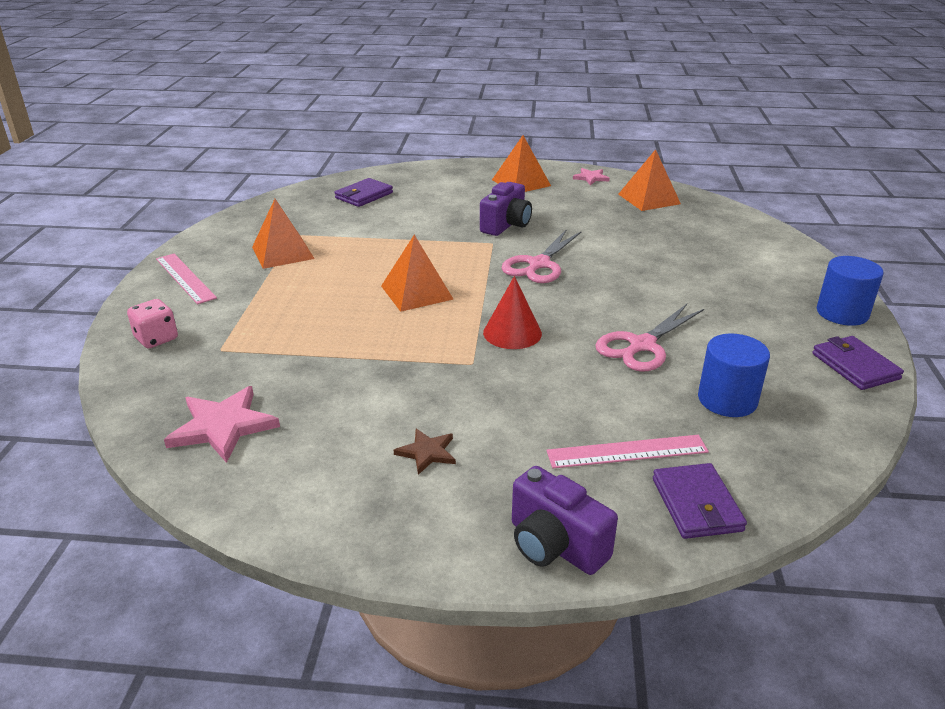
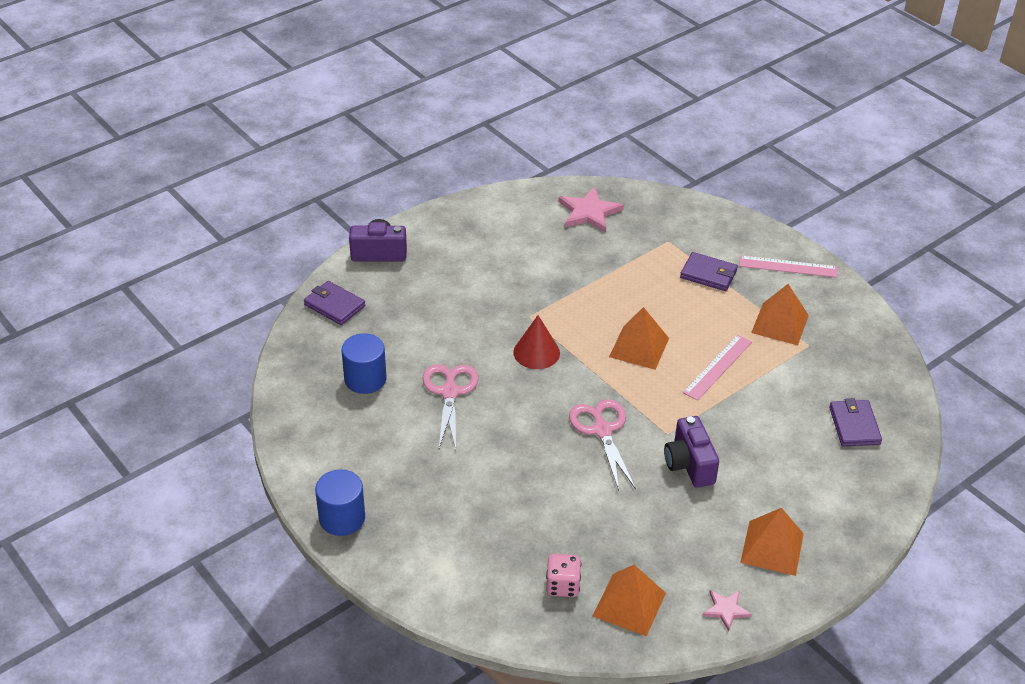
camera: 135 degrees right, 10 degrees up
pink dice [127,299,178,348] -> pink dice moved to [546,554,581,597]
brown star [394,429,456,475] -> none
pink ruler [546,435,709,469] -> pink ruler moved to [683,335,752,401]
purple wallet [812,336,904,390] -> purple wallet moved to [680,252,738,291]

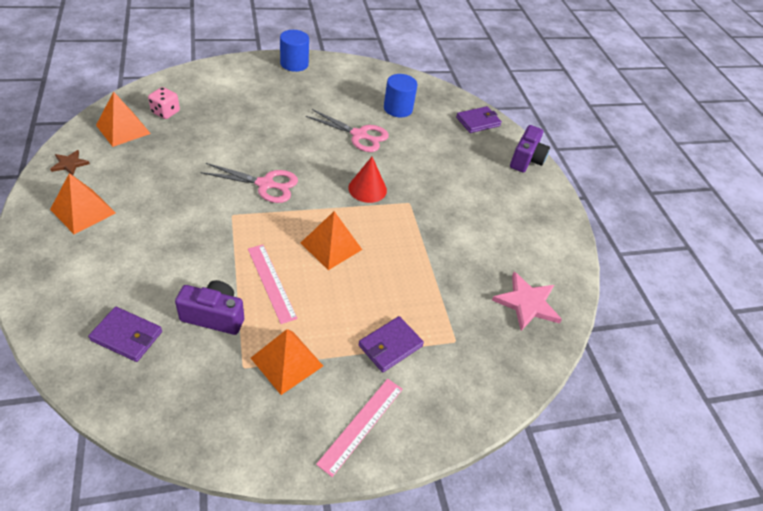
camera: 110 degrees right, 5 degrees up
purple camera [664,416,719,488] -> purple camera moved to [175,280,244,335]
pink star [703,590,752,631] -> brown star [50,150,90,175]

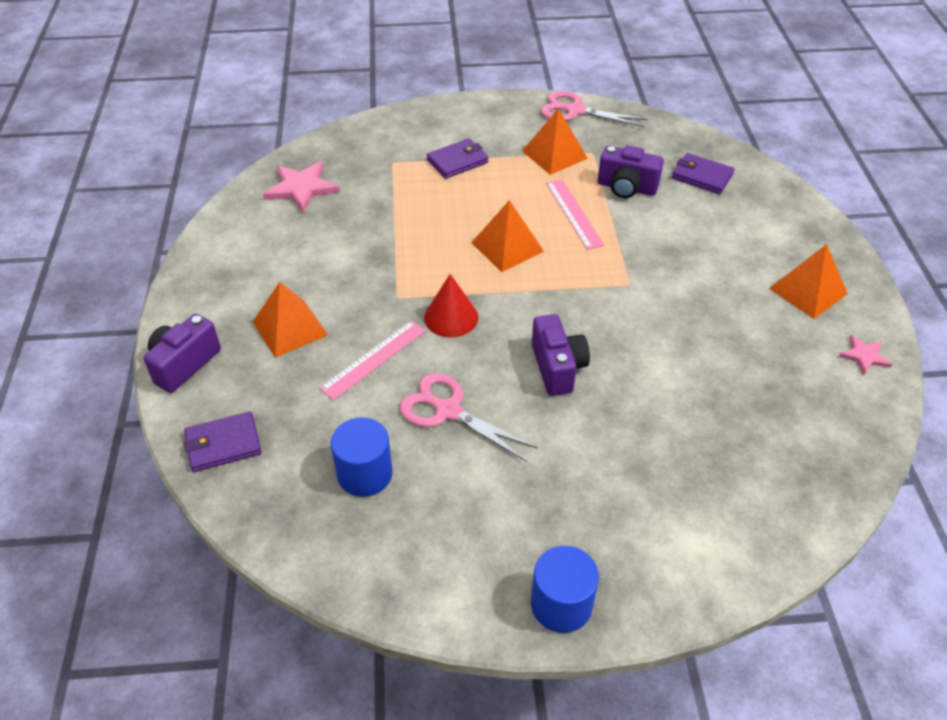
camera: 165 degrees left, 0 degrees up
brown star [50,150,90,175] -> pink star [838,335,892,375]
orange pyramid [96,92,151,147] -> orange pyramid moved to [253,282,328,358]
pink dice [148,87,180,119] -> none
pink scissors [200,163,298,203] -> pink scissors moved to [541,91,647,127]
pink ruler [316,379,403,477] -> pink ruler moved to [319,320,426,400]
none -> purple camera [532,314,590,396]

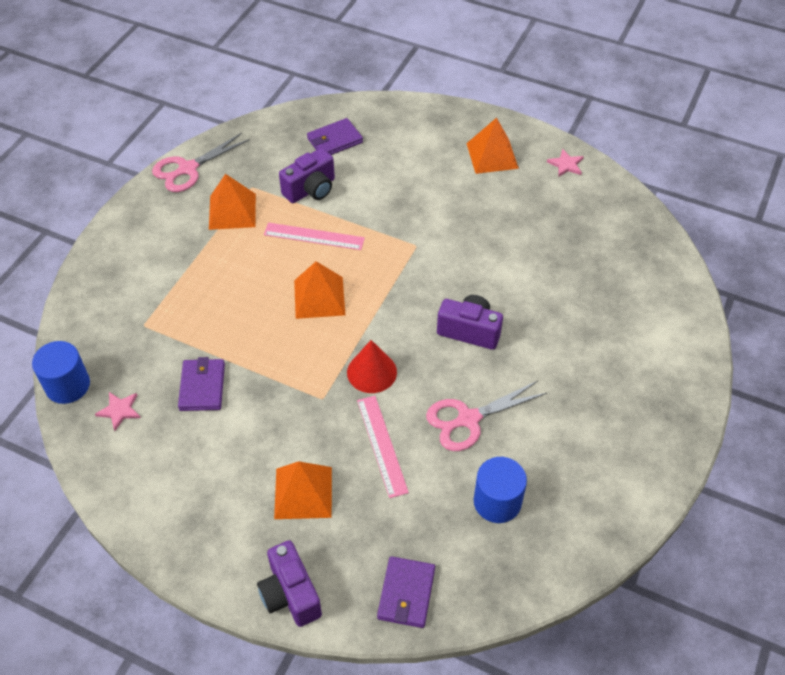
camera: 60 degrees left, 5 degrees up
pink star [263,161,340,213] -> pink star [95,392,141,431], size x0.56
purple wallet [427,138,489,179] -> purple wallet moved to [178,357,225,411]
blue cylinder [531,546,599,633] -> blue cylinder moved to [32,341,90,404]

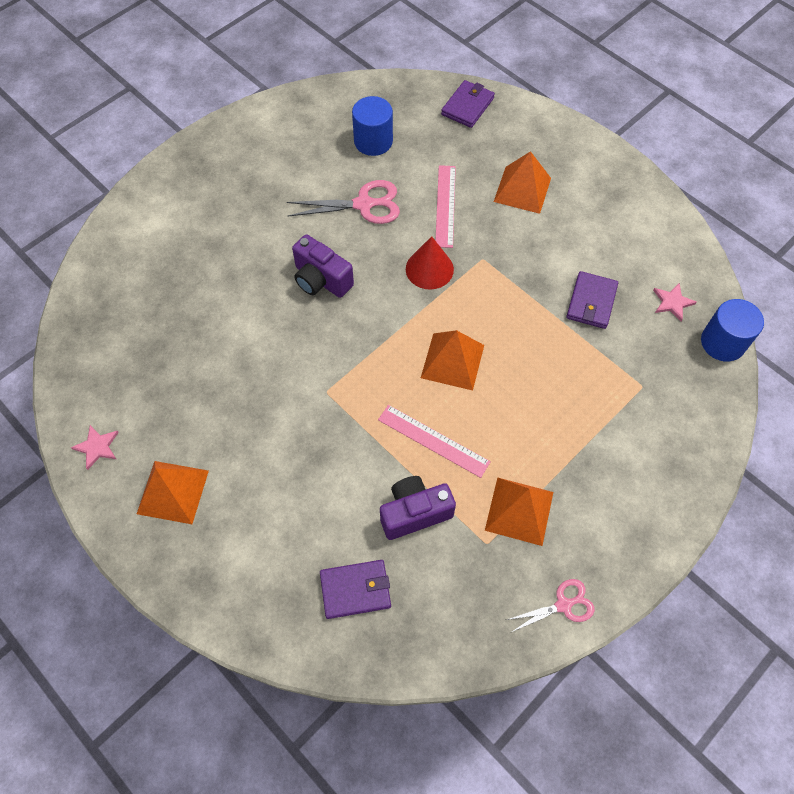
camera: 160 degrees left, 10 degrees up
pink scissors [152,133,250,192] -> pink scissors [507,579,595,633], size x0.63
purple camera [257,540,322,627] -> none

